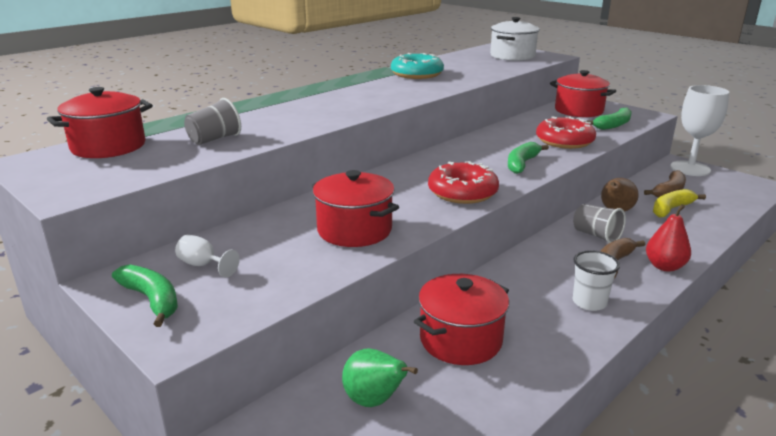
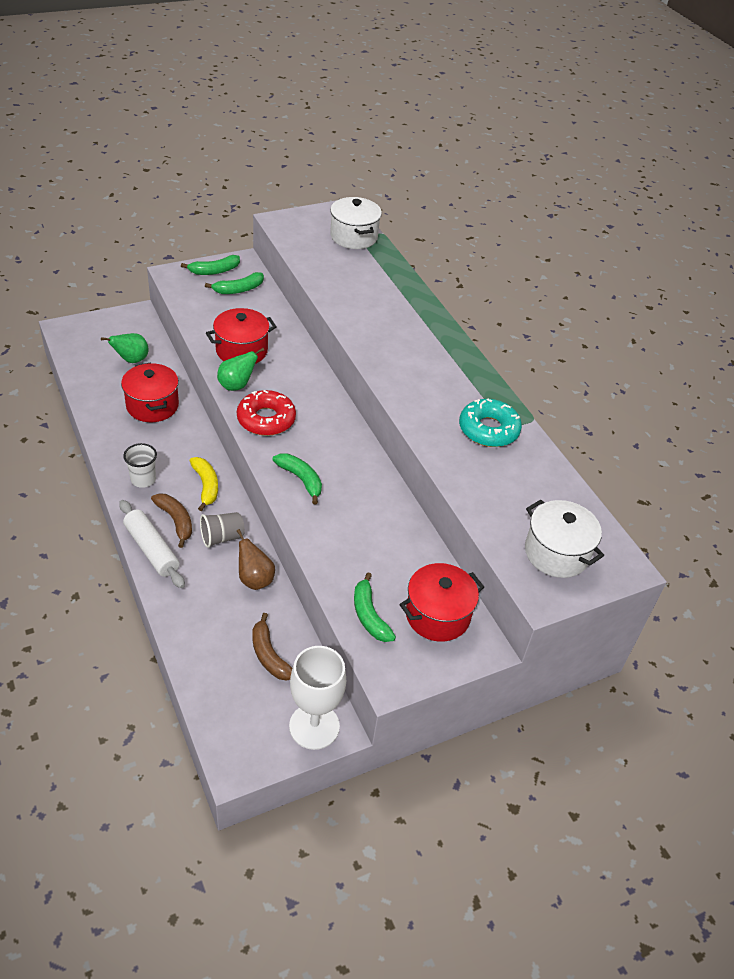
camera: 105 degrees right, 20 degrees up
red pot [47,87,153,158] -> white pot [330,197,382,249]
white goblet [175,235,240,278] -> green banana [205,272,264,294]
grey cup [184,98,241,145] -> none
red donut [536,117,596,149] -> none
red pear [646,204,691,272] -> white rolling pin [119,500,185,588]
yellow banana [653,189,706,218] -> yellow banana moved to [190,457,218,511]
none -> green pear [217,348,265,391]

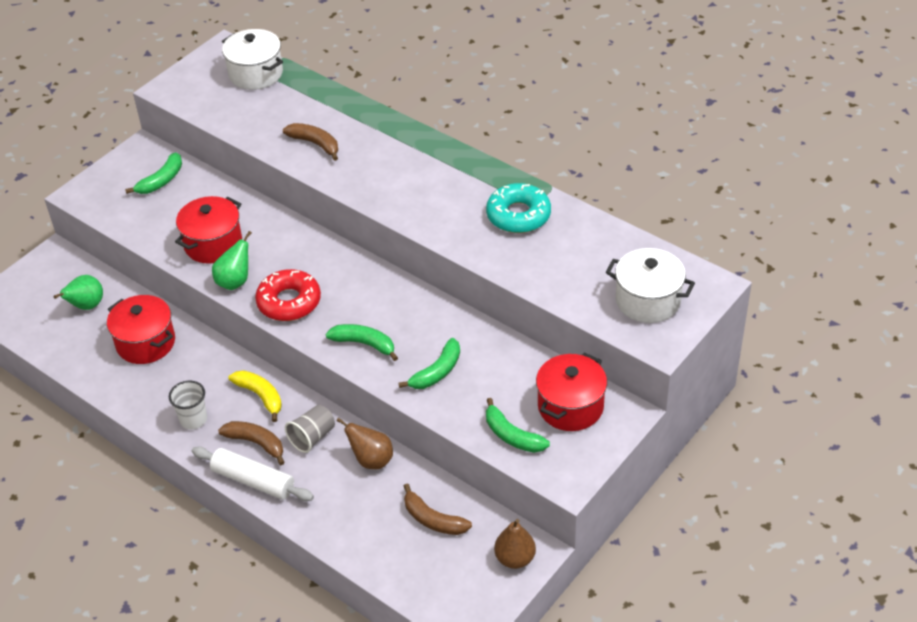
camera: 20 degrees left, 0 degrees up
green banana [181,255,240,275] -> green banana moved to [398,338,460,389]
white goblet [289,646,346,750] -> brown pear [494,519,536,569]
none -> brown banana [283,123,338,161]

